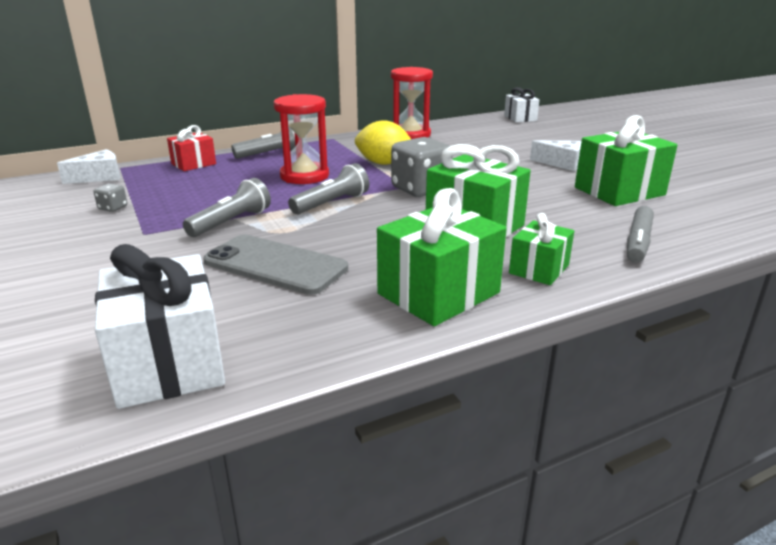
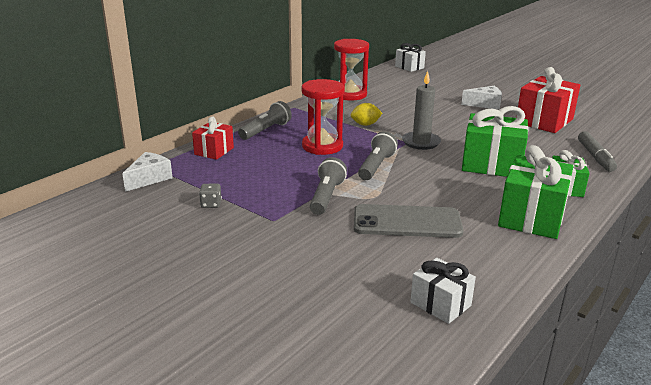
camera: 25 degrees left, 0 degrees up
white gift [95,244,225,409] -> white gift [410,258,476,324], size x0.58
yellow lemon [355,120,411,165] -> yellow lemon [351,103,382,126], size x0.64
grey dice [391,137,452,197] -> grey candle [402,71,441,150]
green gift [575,115,678,206] -> red gift [516,67,580,133]

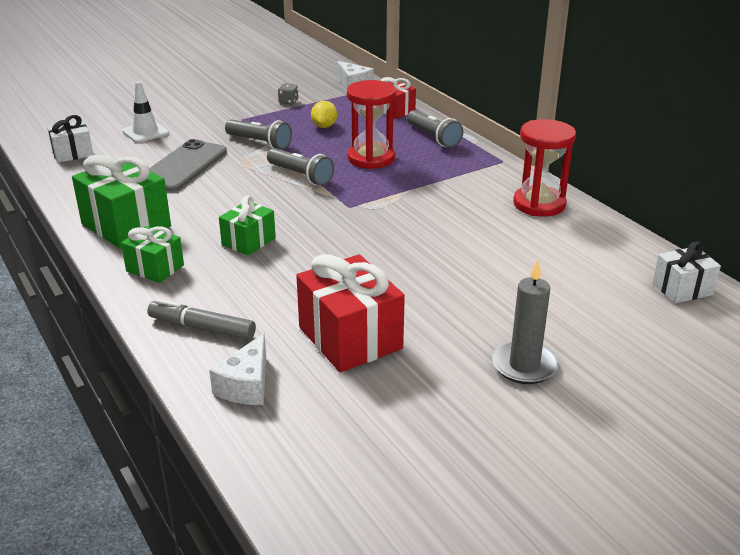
camera: 110 degrees right, 5 degrees up
yellow lemon [351,103,382,126] -> yellow lemon moved to [311,101,337,128]
grey candle [402,71,441,150] -> grey candle moved to [492,259,559,384]
white cheese [461,86,502,110] -> white cheese moved to [209,334,266,405]
green gift [462,106,529,177] -> green gift [219,196,276,256], size x0.58
none -> white traffic cone [122,81,169,143]

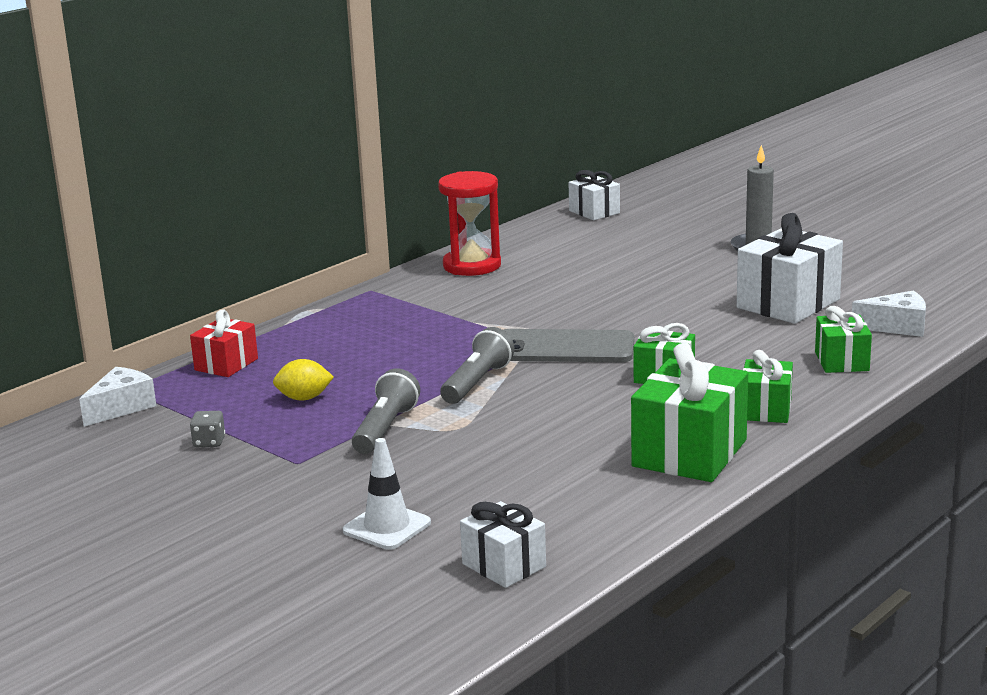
camera: 105 degrees left, 10 degrees down
grey marker [147,299,256,340] -> green gift [815,306,872,373]
grey phone [149,139,227,192] -> grey phone moved to [504,329,634,362]
red gift [296,254,405,372] -> white gift [737,213,843,324]
red hourglass [347,80,396,169] -> none
grey flashlight [407,110,463,148] -> none

